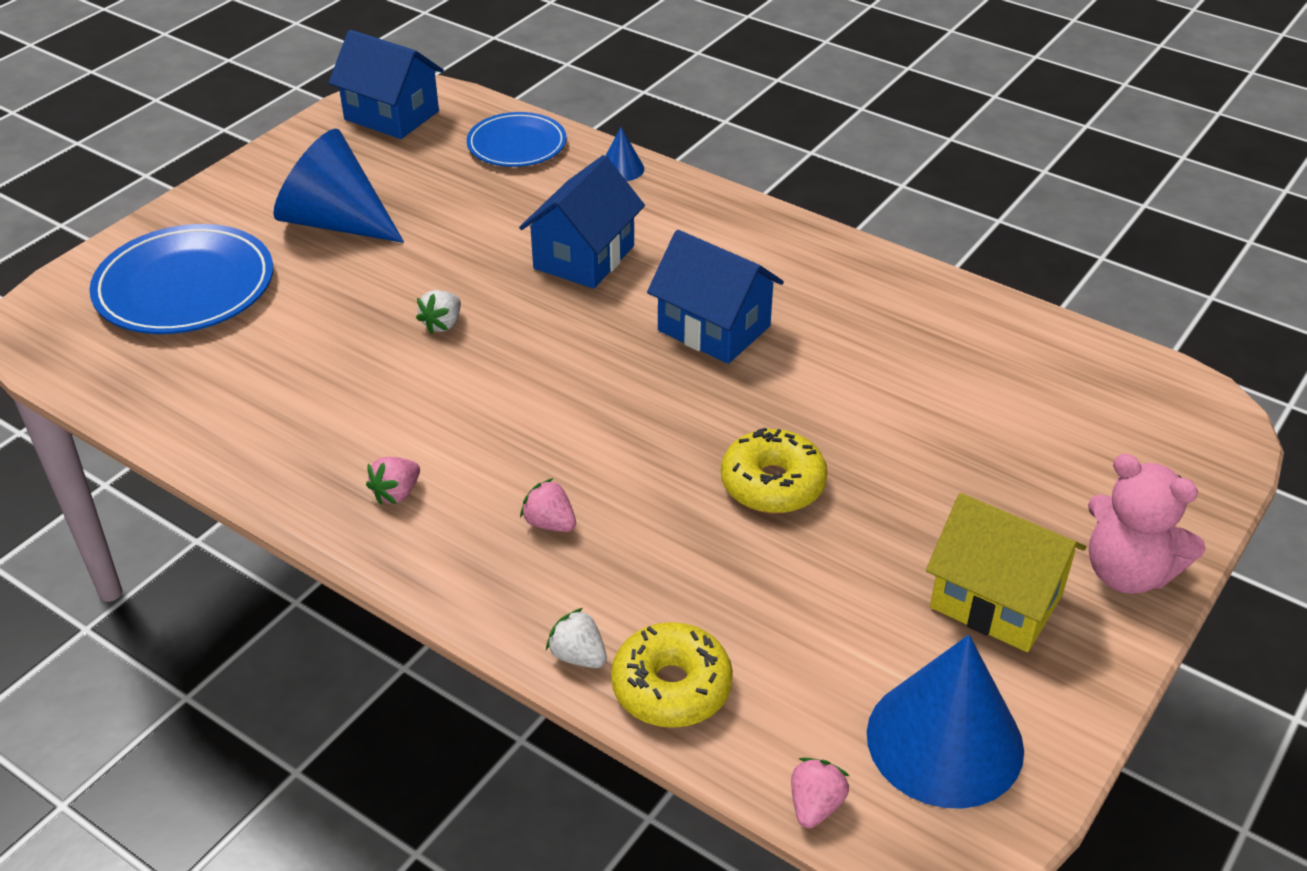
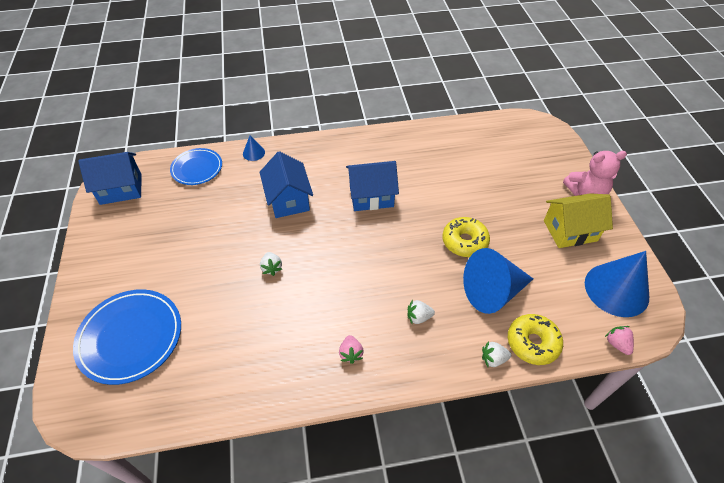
camera: 45 degrees left, 10 degrees up
blue cone [273,129,404,243] -> blue cone moved to [463,248,533,314]
pink strawberry [520,478,576,532] -> white strawberry [408,300,435,324]

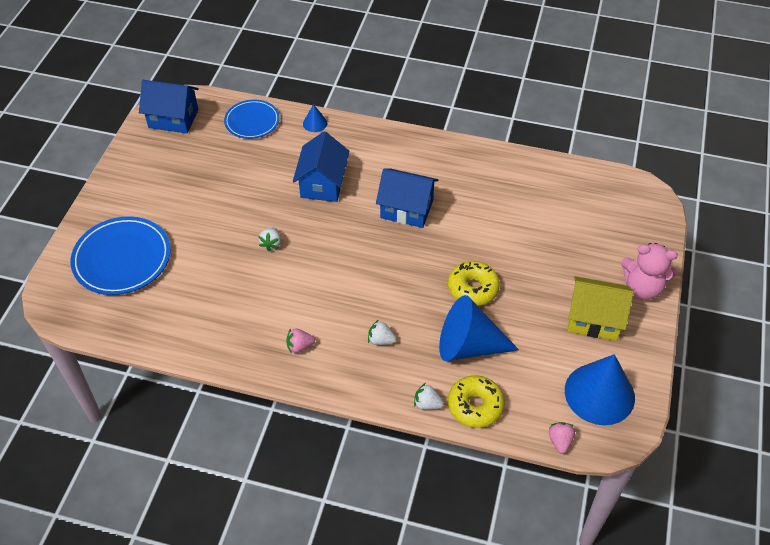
camera: 25 degrees right, 0 degrees up
pink strawberry [339,335,364,364] -> pink strawberry turned 60 degrees clockwise [286,328,315,354]

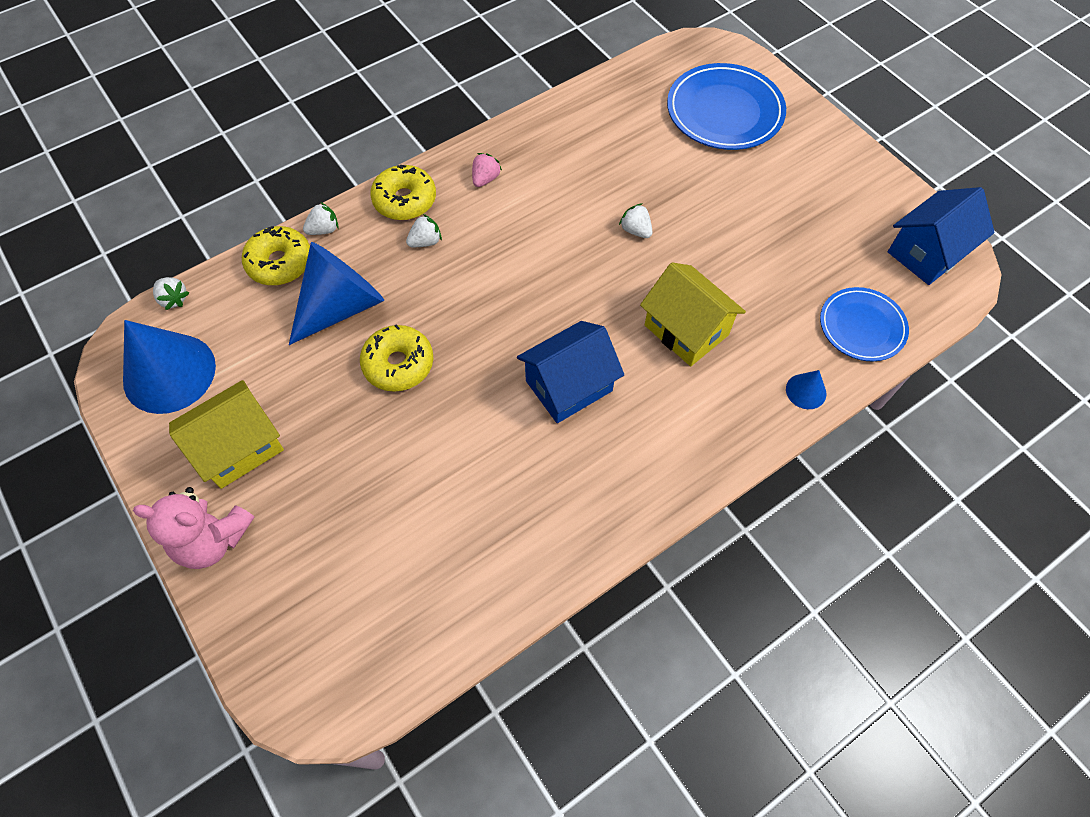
camera: 130 degrees right, 10 degrees up
blue house [293,132,350,202] -> yellow house [640,262,746,366]
pink strawberry [549,422,575,454] -> white strawberry [153,277,190,310]
pink teddy bear [621,243,678,300] -> pink teddy bear turned 135 degrees counterclockwise [133,487,255,569]
none -> yellow donut [370,165,436,220]

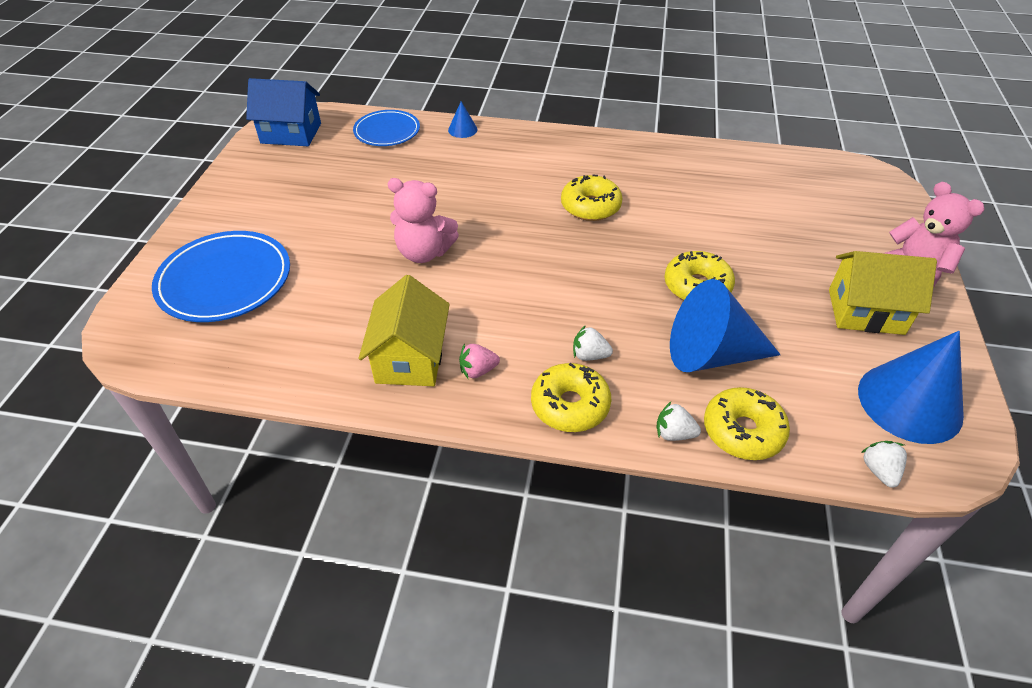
camera: 135 degrees left, 15 degrees down
blue house [517,321,624,423] -> yellow donut [561,174,622,221]
white strawberry [619,203,653,238] -> pink teddy bear [387,178,459,263]
yellow house [640,262,746,366] -> yellow house moved to [359,275,450,386]

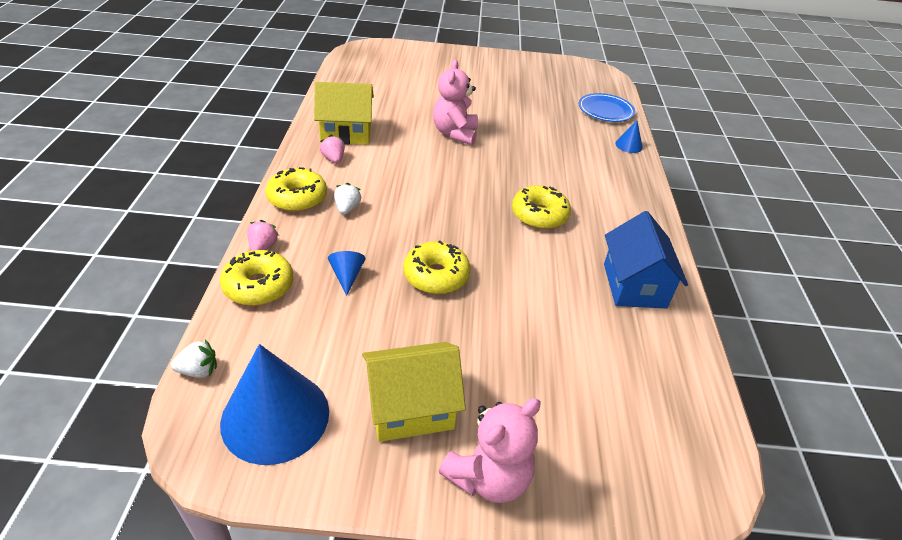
camera: 80 degrees right, 5 degrees down
blue plate [152,231,290,322] -> none
blue house [246,78,321,146] -> blue house moved to [604,211,688,308]
white strawberry [656,402,701,441] -> pink strawberry [247,220,279,251]
blue cone [670,279,781,372] -> blue cone [328,251,366,296], size x0.44
yellow house [829,251,937,335] -> yellow house turned 75 degrees clockwise [362,342,466,442]

